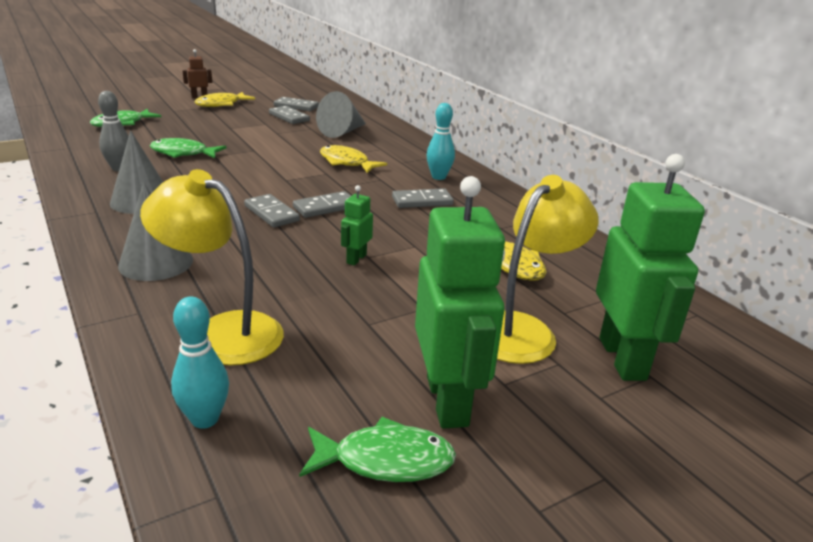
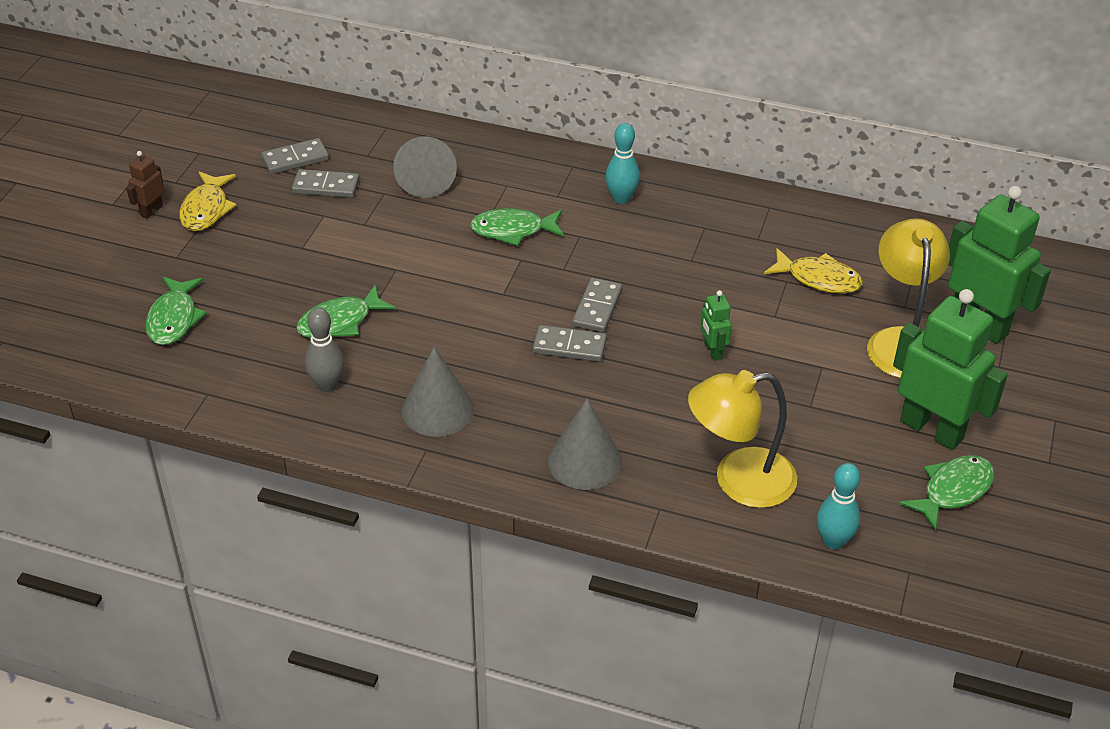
camera: 40 degrees left, 15 degrees up
yellow fish [320,145,387,173] -> green fish [470,208,564,246]
grey domino [392,188,454,208] -> none

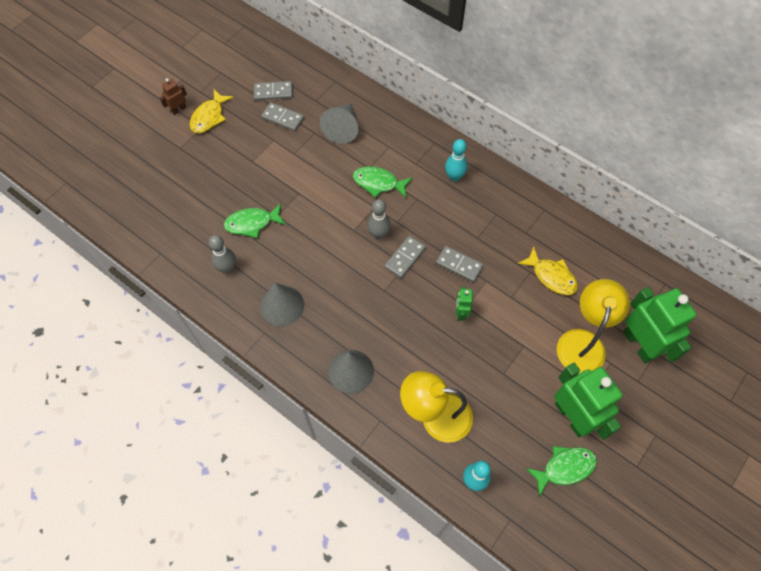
camera: 20 degrees right, 20 degrees up
green fish [145,277,207,345] -> none
grey domino [533,325,607,362] -> grey domino moved to [436,246,483,282]
none -> grey bowling pin [368,199,391,239]

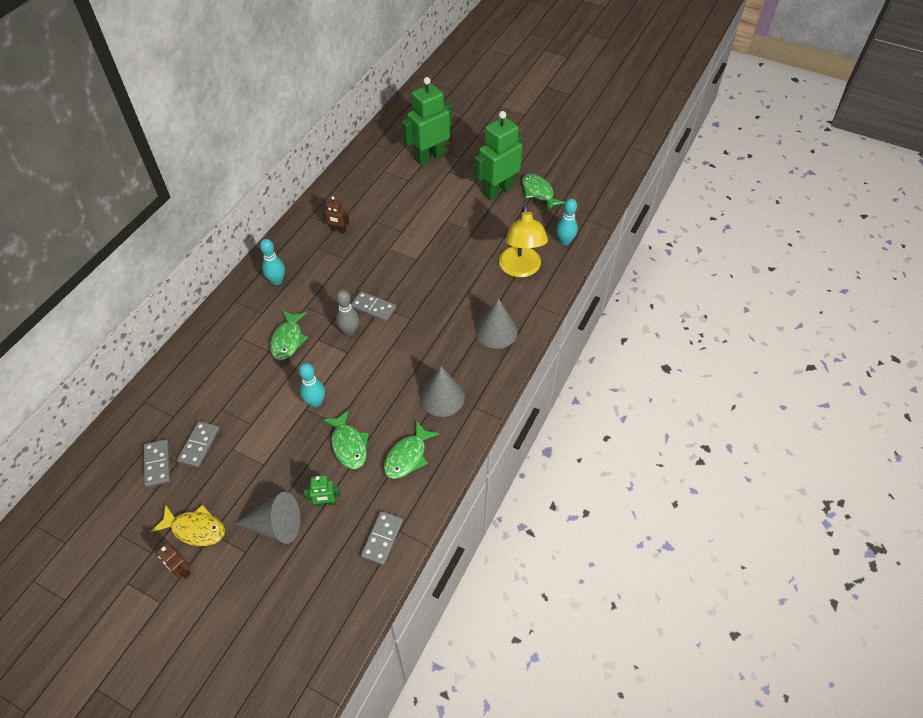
camera: 100 degrees left, 10 degrees down
grey bowling pin [209,235,236,273] -> green fish [384,420,439,479]
grey cone [320,103,358,144] -> grey cone moved to [234,492,301,544]
grey domino [436,246,483,282] -> grey domino moved to [361,511,403,565]
green robot [456,287,472,321] -> green robot moved to [304,475,340,507]
yellow fish [517,246,578,295] -> none
yellow lamp [557,279,630,374] -> none
none -> turquoise bowling pin [299,363,325,408]
none -> brown robot [322,196,349,233]

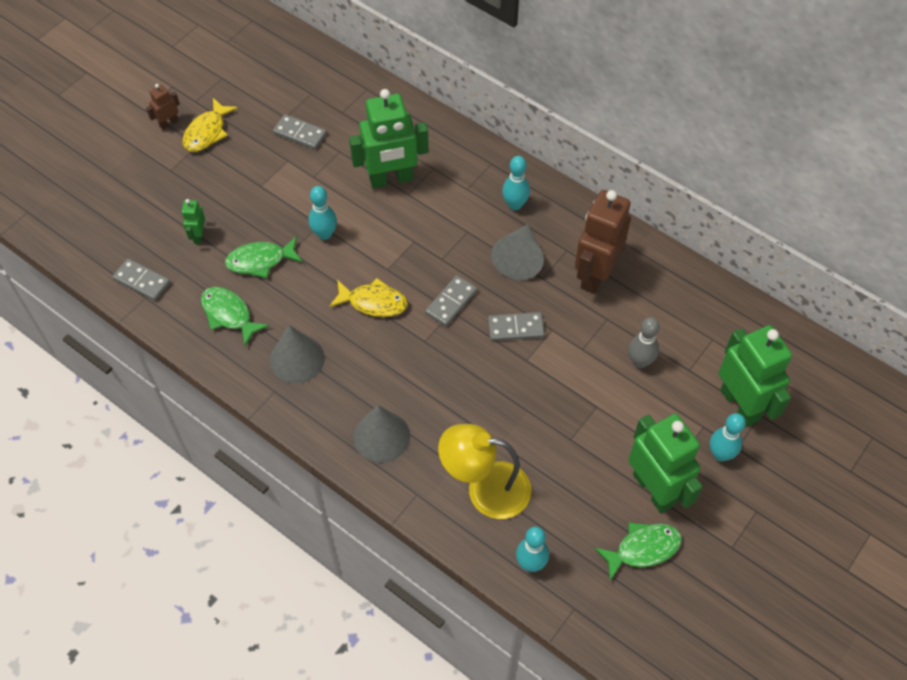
camera: 100 degrees right, 5 degrees up
grey domino [144,439,170,487] -> grey domino moved to [488,312,545,341]
grey cone [234,492,301,544] -> grey cone moved to [491,224,544,280]
green fish [270,310,308,360] -> none
brown robot [322,196,349,233] -> brown robot [575,190,631,294], size x2.21
grey bowling pin [336,290,359,336] -> grey bowling pin moved to [628,317,660,368]
none -> yellow fish [329,278,408,317]
none -> green robot [349,89,429,188]
none -> turquoise bowling pin [710,413,746,461]

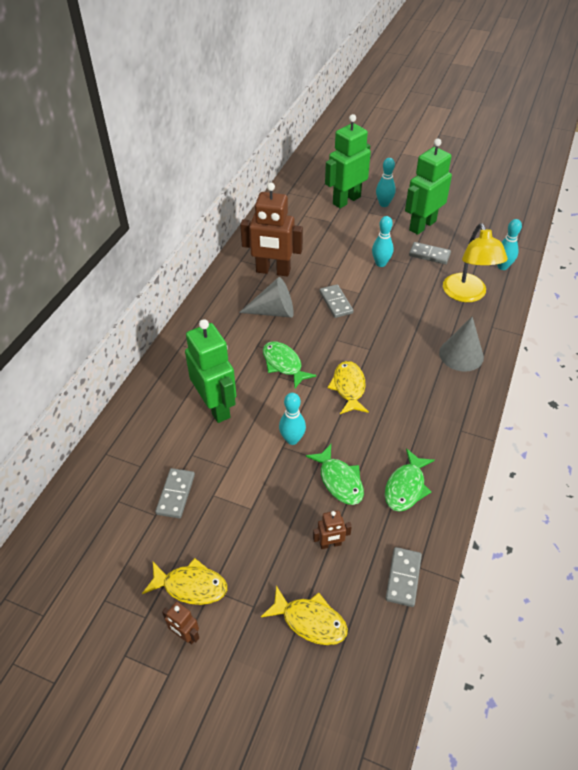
camera: 105 degrees left, 10 degrees down
green robot [182,199,205,244] -> brown robot [313,510,352,549]
grey cone [270,325,325,383] -> none
grey domino [425,275,477,326] -> grey domino moved to [409,242,451,264]
turquoise bowling pin [502,156,530,210] -> turquoise bowling pin moved to [372,216,393,267]
green fish [594,523,682,581] -> green fish moved to [263,341,317,388]
grey bowling pin [628,317,660,368] -> none
none -> yellow fish [261,586,348,645]

